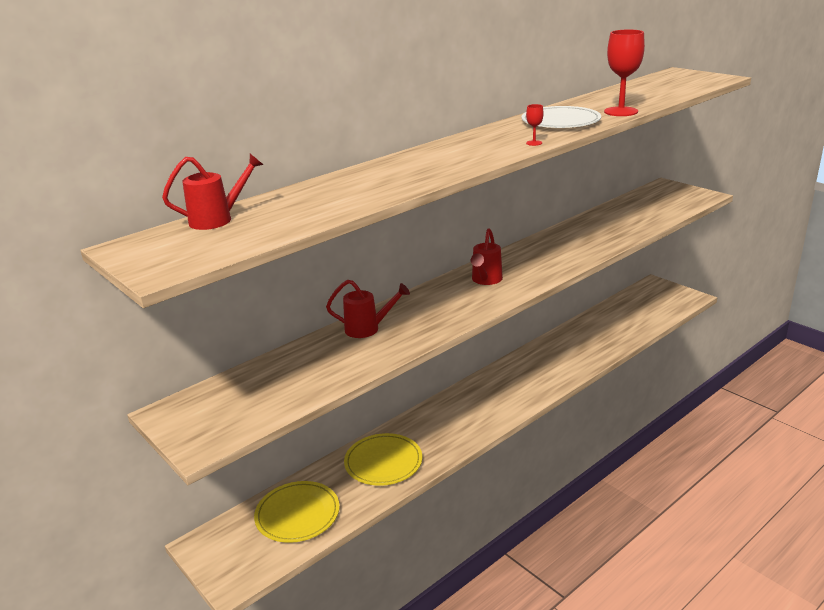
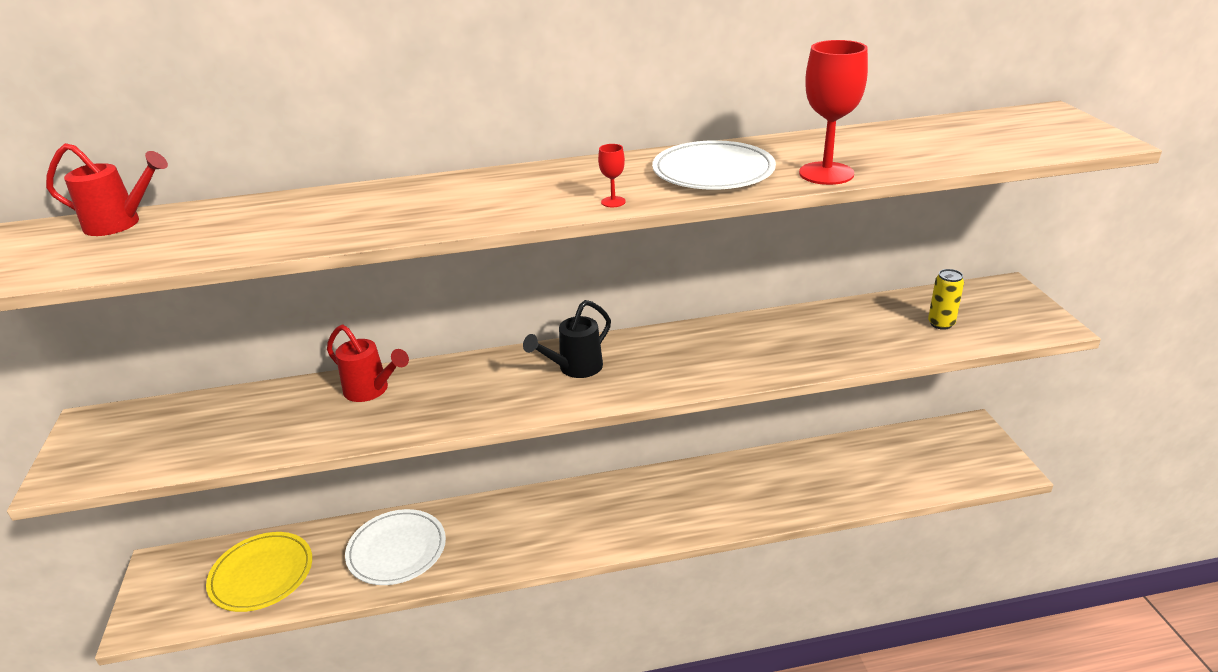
camera: 30 degrees right, 5 degrees up
yellow plate [344,433,422,486] -> white plate [345,509,446,585]
red watering can [471,228,503,285] -> black watering can [523,300,611,378]
none -> yellow can [928,269,964,330]

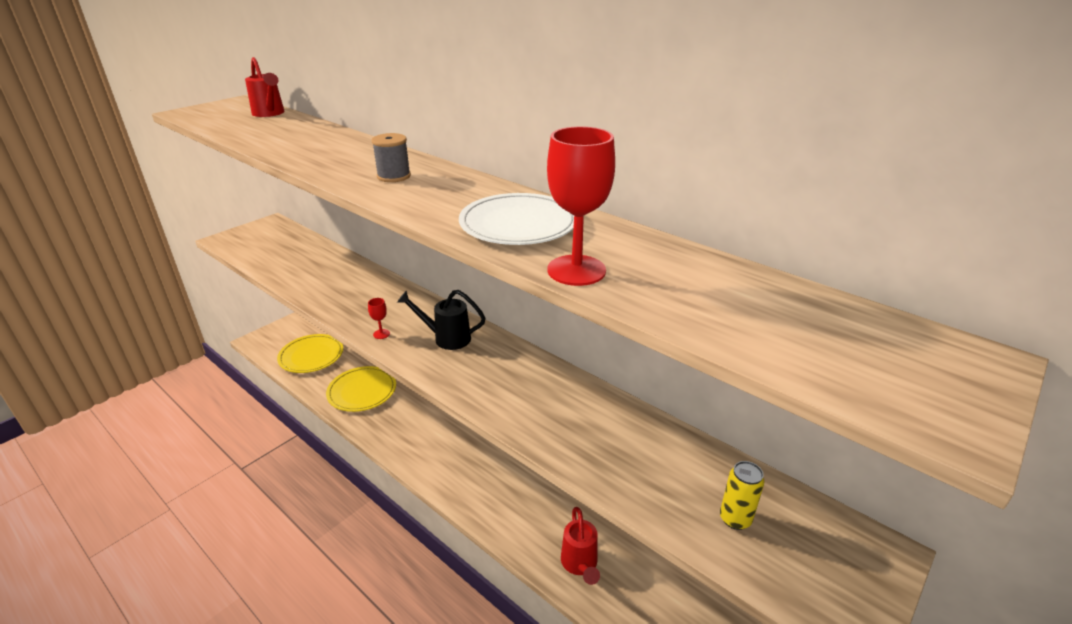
camera: 50 degrees right, 0 degrees up
red watering can [327,325,409,402] -> red watering can moved to [561,507,600,585]
white plate [345,509,446,585] -> yellow plate [326,366,396,412]
red goblet [598,144,626,207] -> red goblet moved to [368,298,390,339]
none -> grey spool [372,133,411,182]

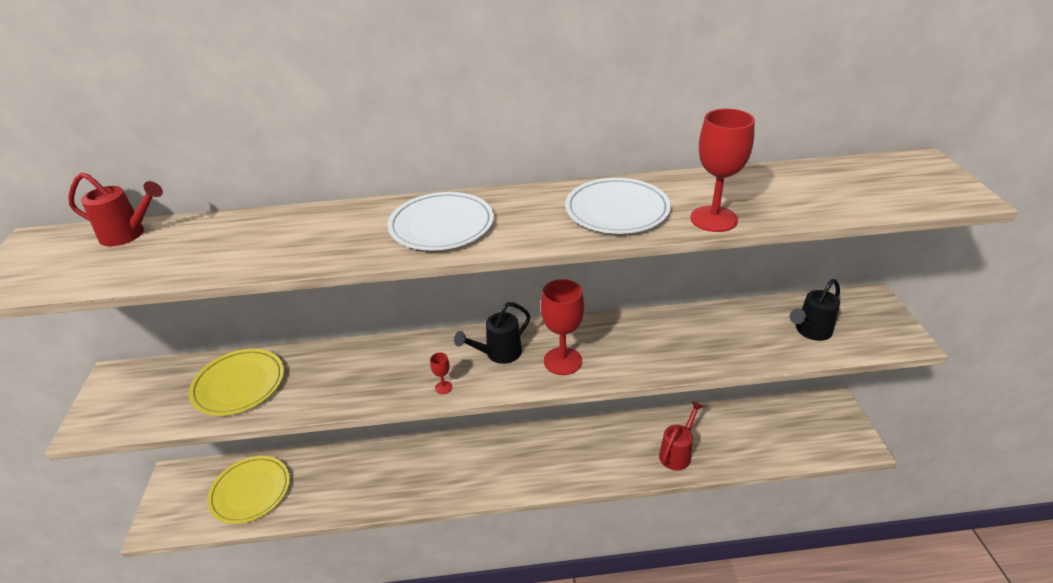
camera: 45 degrees left, 5 degrees up
yellow plate [326,366,396,412] -> yellow plate moved to [189,349,284,416]
grey spool [372,133,411,182] -> white plate [387,192,494,251]
red watering can [561,507,600,585] -> red watering can turned 90 degrees counterclockwise [659,401,704,470]
yellow can [720,461,764,530] -> black watering can [790,279,840,341]
none -> red goblet [541,279,584,375]

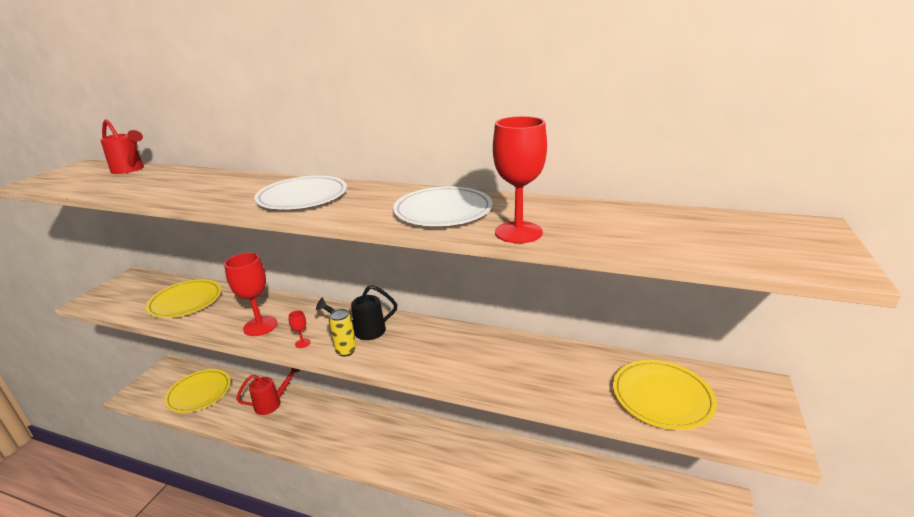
camera: 25 degrees right, 10 degrees down
red goblet [541,279,584,375] -> red goblet moved to [224,253,277,336]
red watering can [659,401,704,470] -> red watering can moved to [236,368,300,415]
black watering can [790,279,840,341] -> yellow plate [613,360,717,430]
none -> yellow can [329,309,356,357]

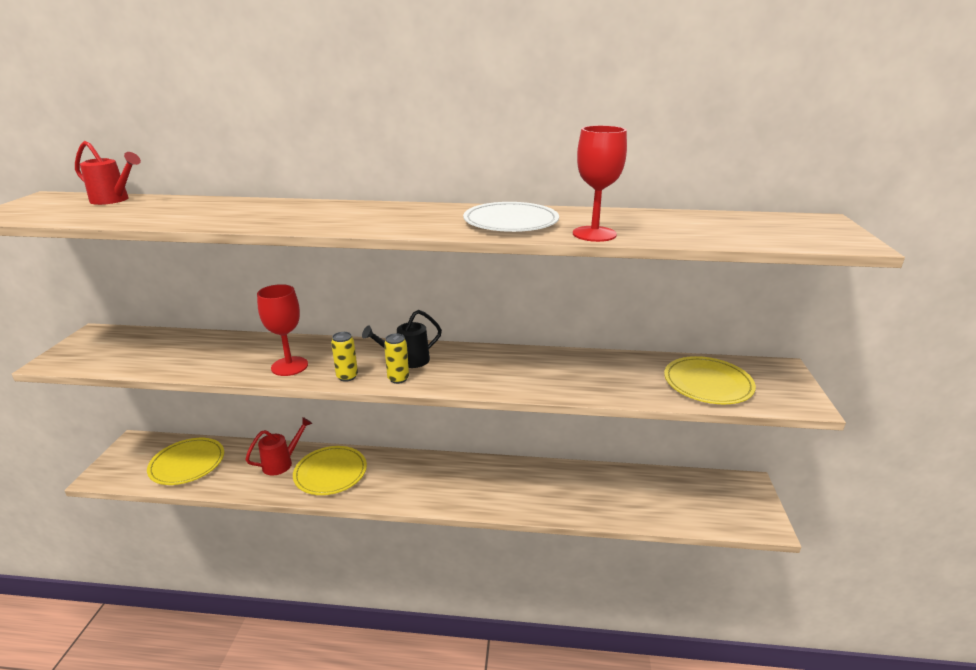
camera: 15 degrees left, 0 degrees up
yellow plate [146,279,222,318] -> yellow plate moved to [293,446,367,495]
white plate [254,176,347,210] -> none
red goblet [288,310,311,348] -> yellow can [331,332,358,382]

